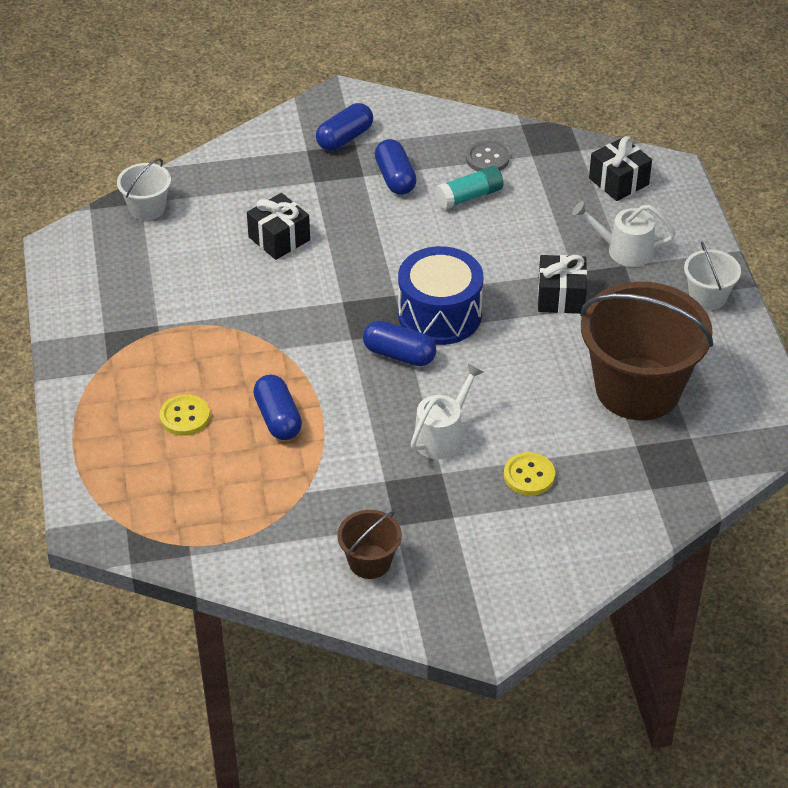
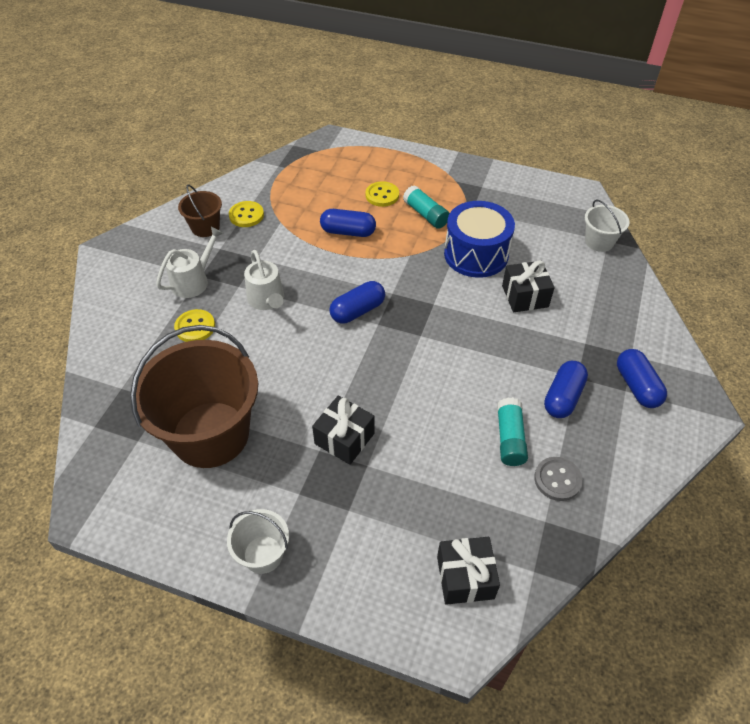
camera: 120 degrees right, 5 degrees up
blue capsule [375,139,417,195] -> blue capsule turned 75 degrees counterclockwise [544,361,588,418]
blue drum [398,246,483,345] -> blue drum moved to [444,201,515,278]
white watering can [572,201,675,267] -> white watering can moved to [156,227,223,298]
none -> yellow button [229,201,264,227]
none -> turquoise glue stick [403,185,450,229]

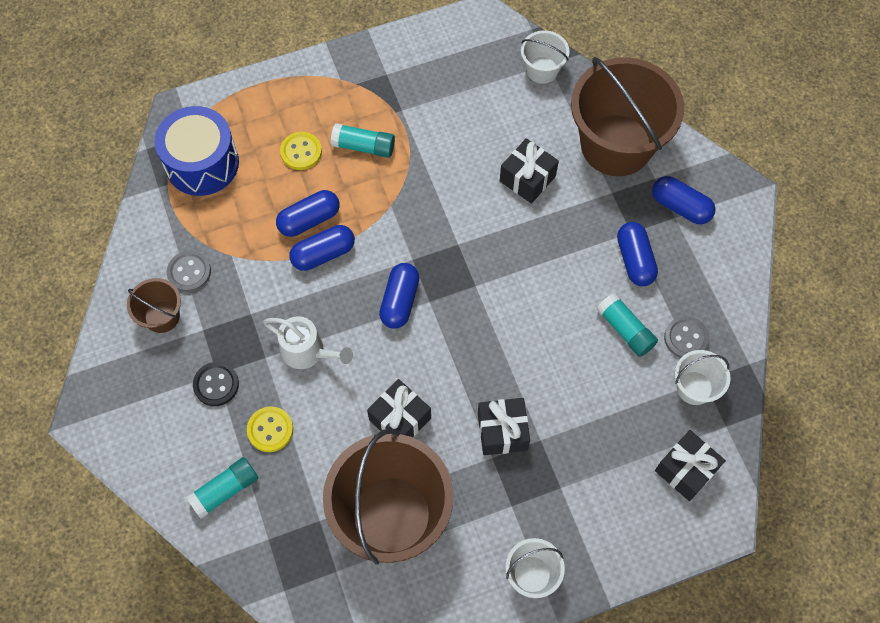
camera: 40 degrees left, 15 degrees up
white watering can [156,227,223,298] -> black button [193,362,239,406]
yellow button [229,201,264,227] -> grey button [167,251,211,292]
blue drum [444,201,515,278] -> blue drum moved to [154,106,239,196]
none -> turquoise glue stick [186,457,258,519]
none -> blue capsule [289,225,355,271]
none -> black gift [367,379,431,437]
none -> brown bucket [571,57,684,176]
none -> white bucket [675,350,731,405]

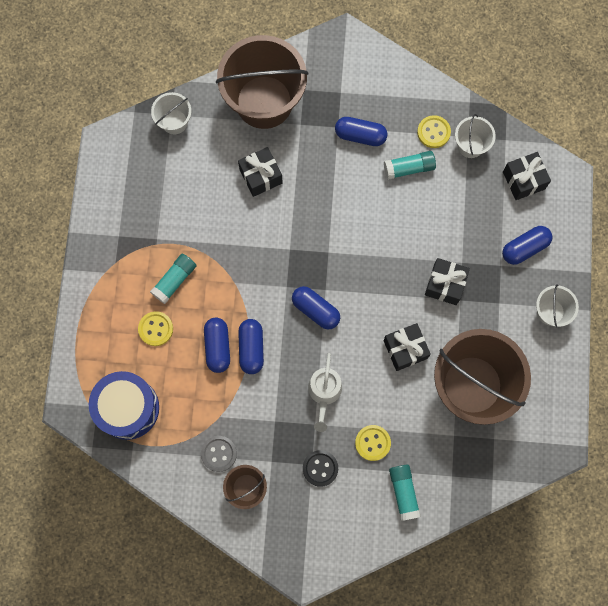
camera: 65 degrees left, 10 degrees up
white watering can [263,316,353,369] -> white watering can turned 135 degrees clockwise [308,353,342,432]
blue capsule [652,176,716,224] -> blue capsule moved to [502,226,553,265]
grey button [664,316,710,358] -> yellow button [417,115,451,148]

